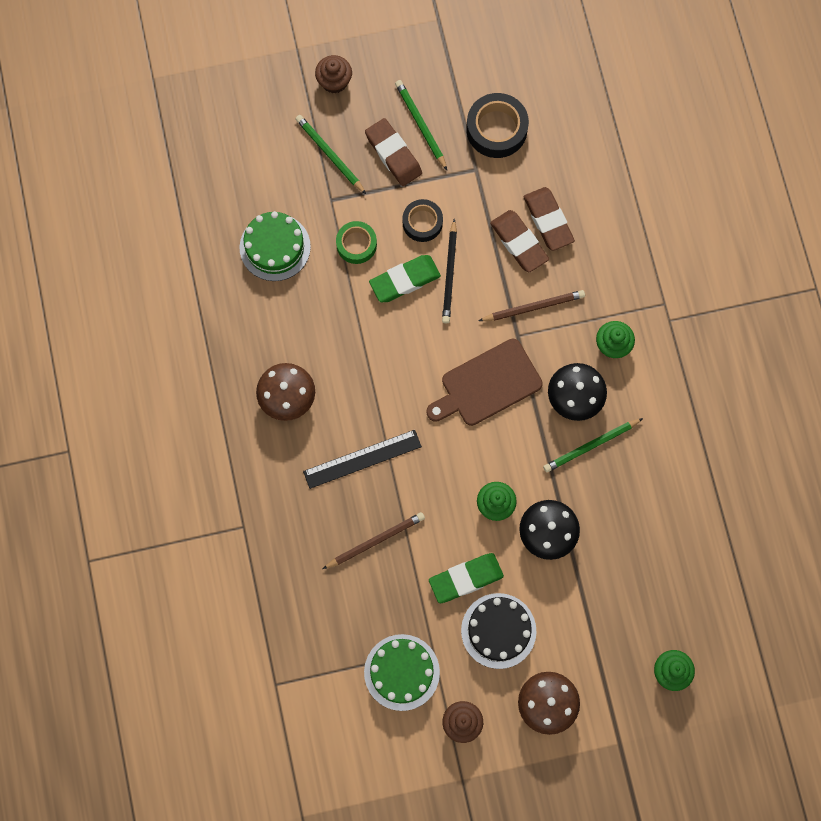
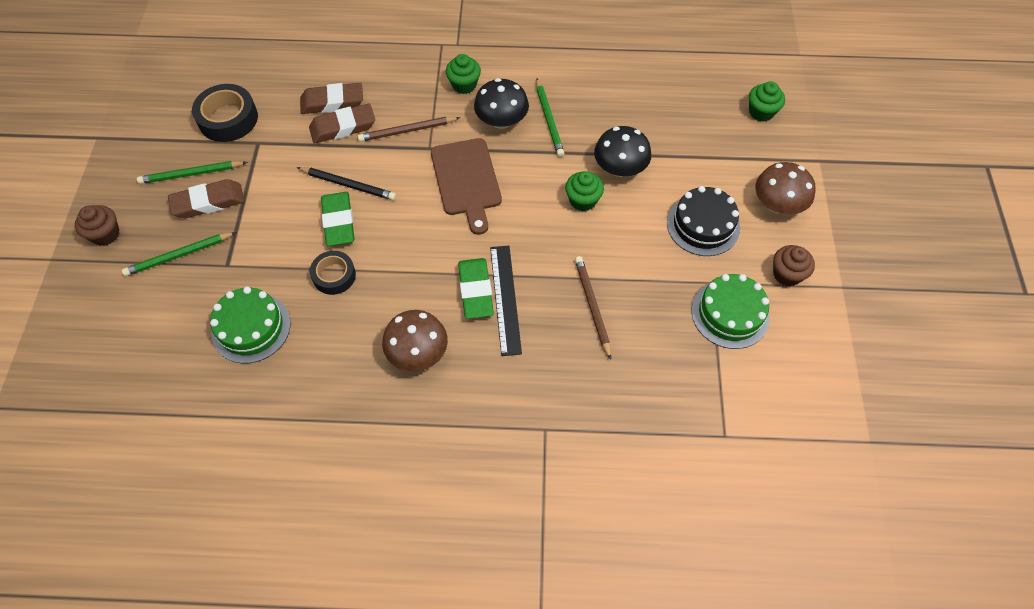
camera: 75 degrees left, 15 degrees down
green tape [336,221,377,264] -> none
black tape [402,199,443,242] -> black tape moved to [310,251,356,295]
green eraser [429,553,504,603] -> green eraser moved to [458,258,494,319]
brown pencil [478,290,585,321] -> brown pencil turned 105 degrees counterclockwise [357,117,460,142]

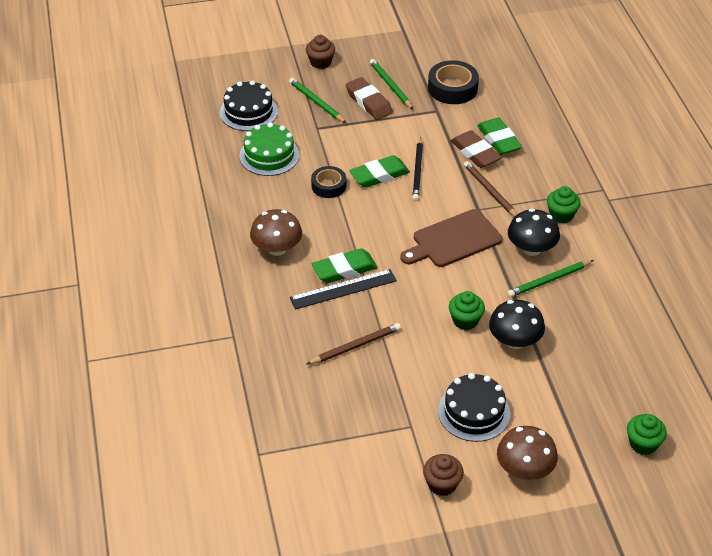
camera: 75 degrees right, 15 degrees down
brown eraser [300,83,363,114] -> green eraser [477,118,522,155]
green cake [691,274,770,349] -> none
none -> black cake [220,80,278,131]

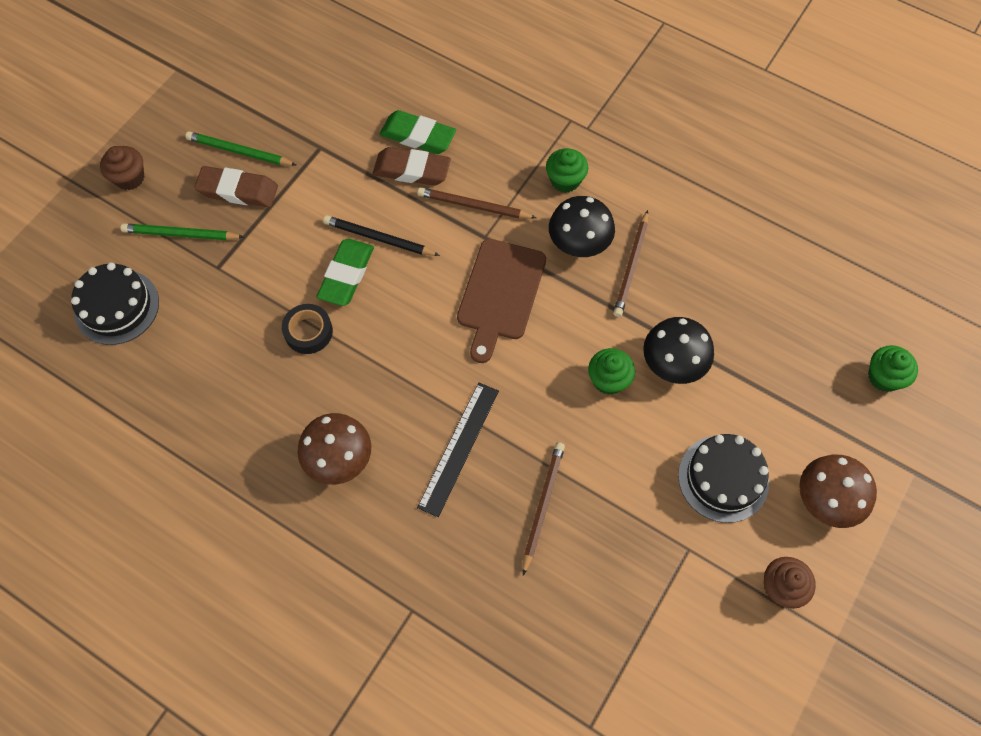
camera: 45 degrees left, 20 degrees up
green cake [239,123,300,176] -> none
green eraser [312,248,378,283] -> none
black pencil [412,137,423,201] -> black pencil turned 150 degrees clockwise [323,215,440,256]
black tape [428,60,479,104] -> none
green pencil [507,260,594,297] -> brown pencil [613,210,648,317]

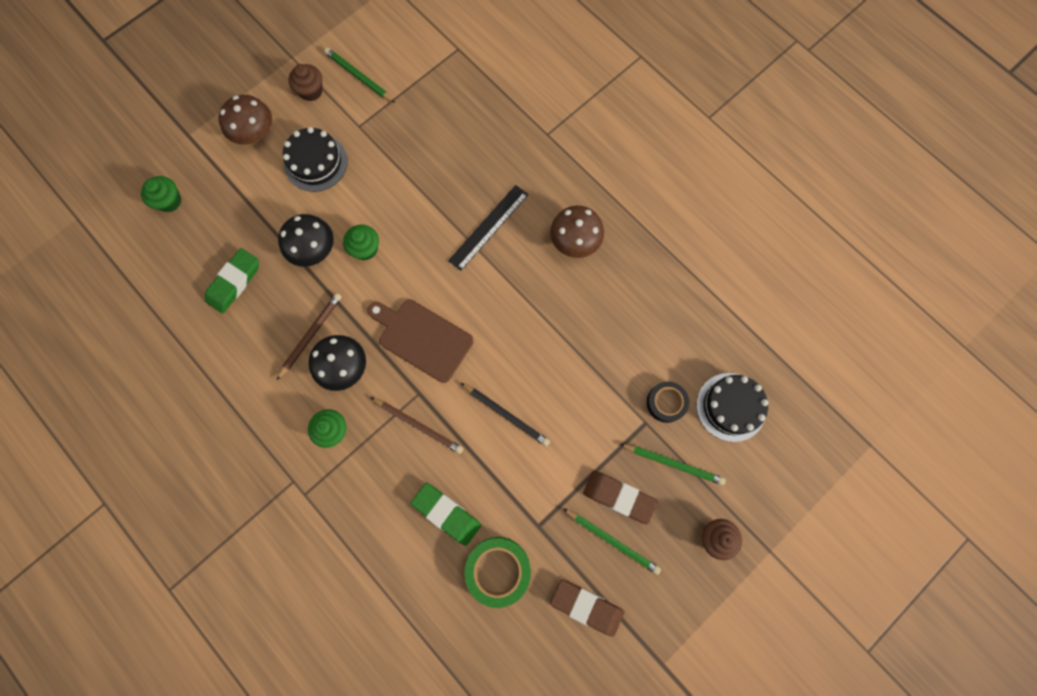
camera: 165 degrees left, 10 degrees up
black tape [282,304,333,354] -> black tape moved to [647,381,689,423]
green eraser [317,239,374,306] -> green eraser moved to [205,248,259,313]
brown eraser [373,147,451,186] -> brown eraser moved to [550,580,624,637]
brown cutting board [457,239,546,363] -> brown cutting board turned 90 degrees counterclockwise [367,299,473,383]
brown pencil [523,442,565,576] -> none
none -> green pencil [324,48,395,103]
none -> green tape [464,537,531,608]

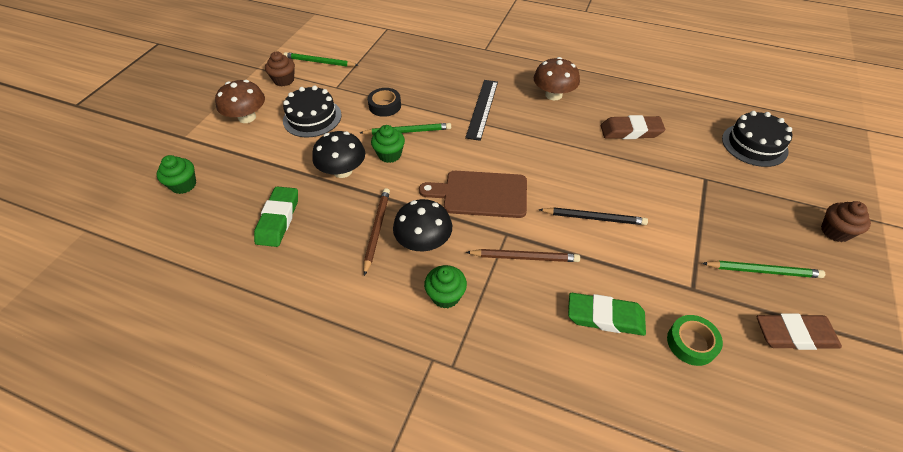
camera: 25 degrees left, 25 degrees down
green tape [464,537,531,608] -> green tape [667,315,723,366], size x0.65
brown eraser [583,471,658,524] -> brown eraser moved to [601,115,665,139]
green pencil [620,444,726,485] -> green pencil moved to [360,123,451,135]
black tape [647,381,689,423] -> black tape moved to [368,88,401,117]

